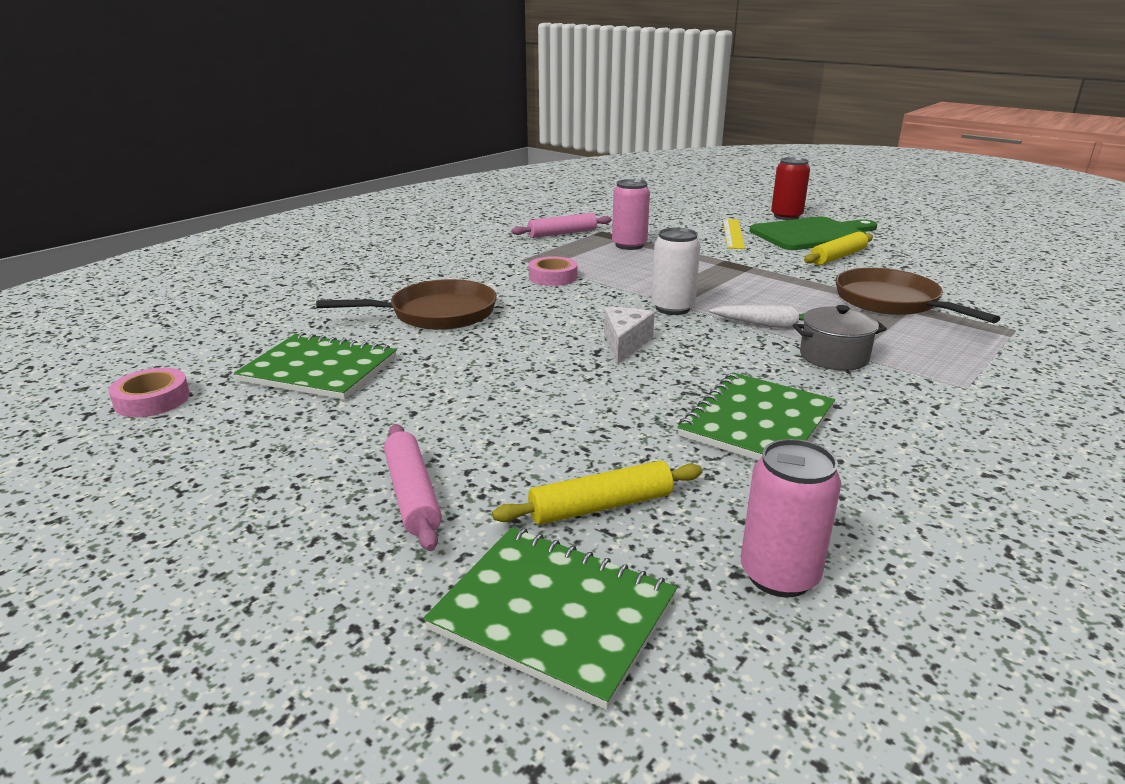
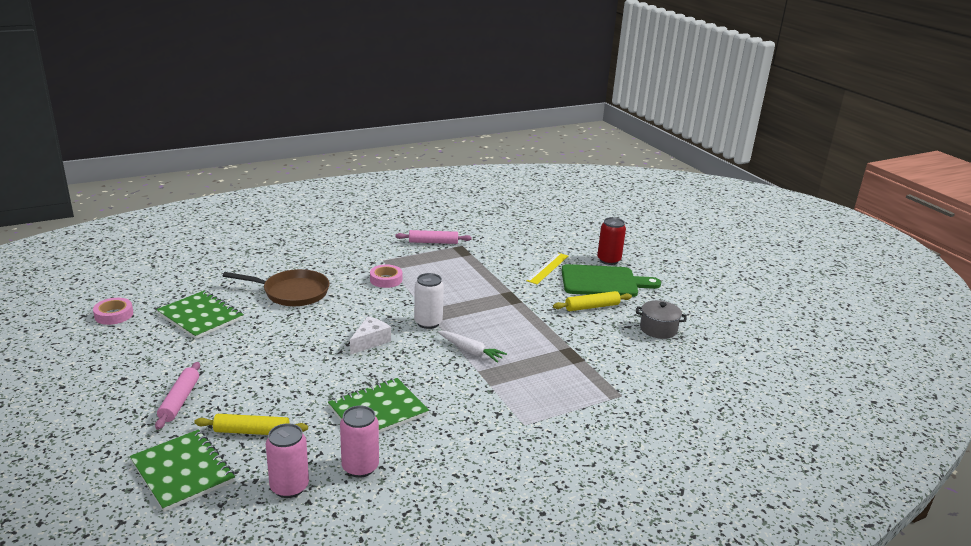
camera: 20 degrees right, 0 degrees up
pink can [612,179,650,250] -> pink can moved to [340,406,379,478]
grey pot [793,305,887,371] -> grey pot moved to [636,300,687,339]
brown pan [836,268,1000,323] -> none

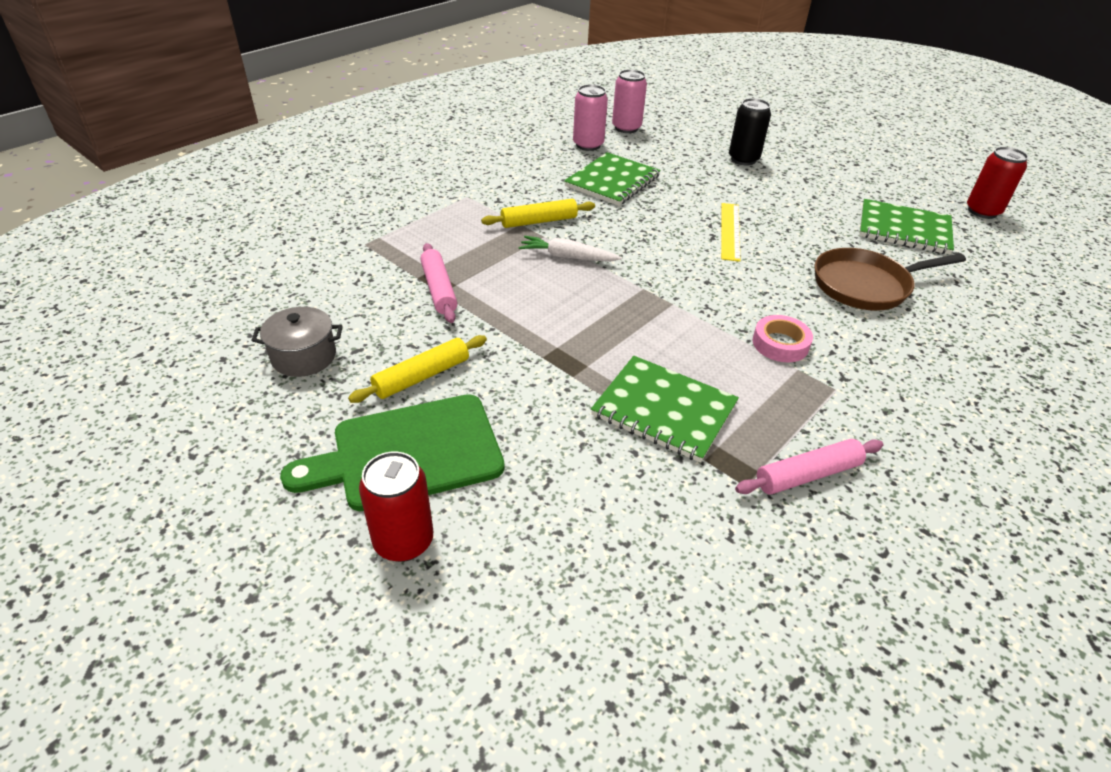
camera: 160 degrees right, 15 degrees up
pink tape [93,298,133,325] -> red can [967,147,1028,219]
green notebook [130,429,235,512] -> green notebook moved to [591,356,739,463]
pink rolling pin [155,362,200,430] -> pink rolling pin moved to [420,243,457,323]
yellow rolling pin [194,414,308,435] -> yellow rolling pin moved to [481,199,595,228]
white cheese [350,316,391,355] -> none
white can [414,273,444,329] -> none
yellow ruler [526,253,568,284] -> yellow ruler moved to [721,203,741,262]
none -> black can [729,98,771,165]

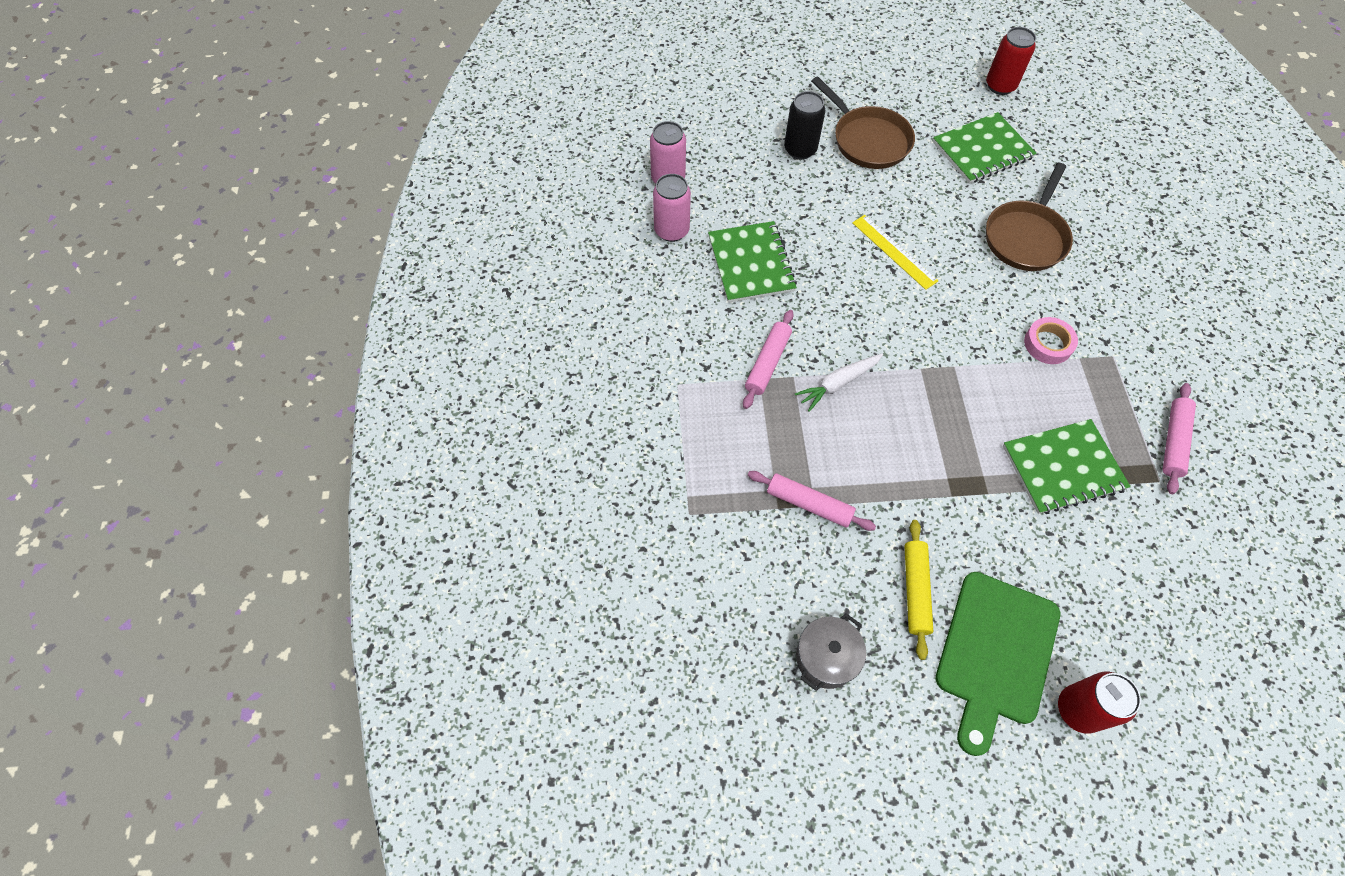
camera: 45 degrees left, 20 degrees up
yellow rolling pin [481,199,595,228] -> pink rolling pin [743,310,794,409]
none -> brown pan [811,76,915,169]

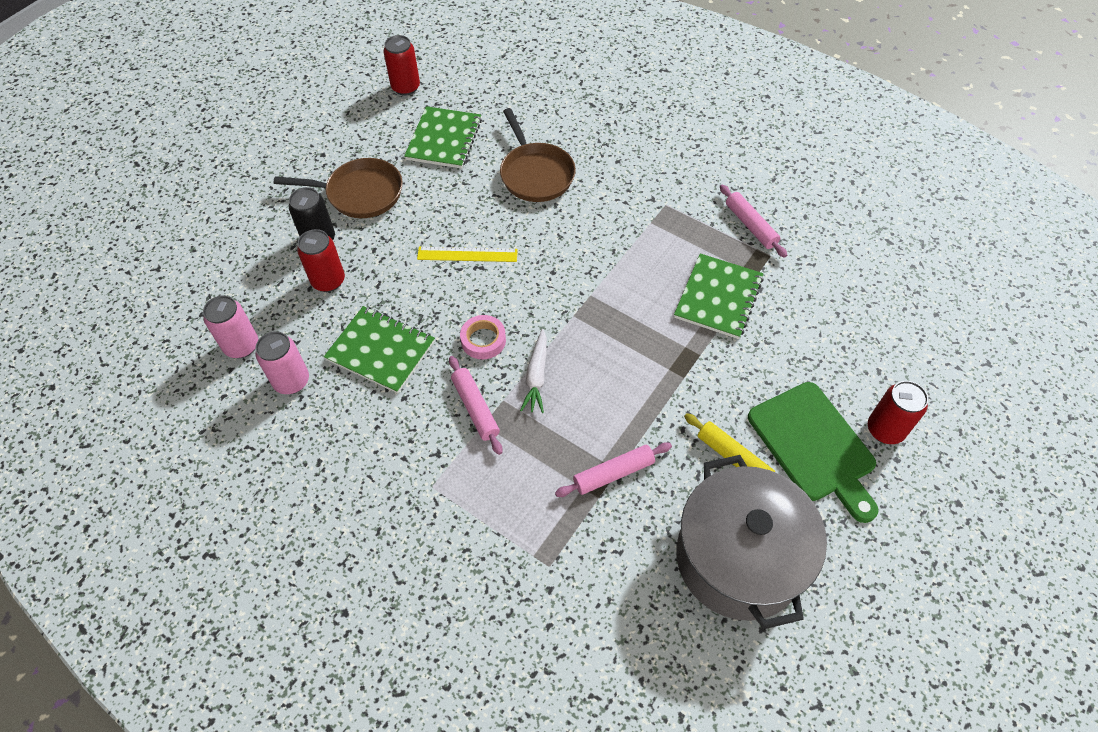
camera: 50 degrees left, 5 degrees down
grey pot [796,613,866,691] -> grey pot [676,455,827,629], size x2.22
pink tape [1024,317,1078,364] -> pink tape moved to [460,315,506,359]
none -> red can [297,229,345,292]

